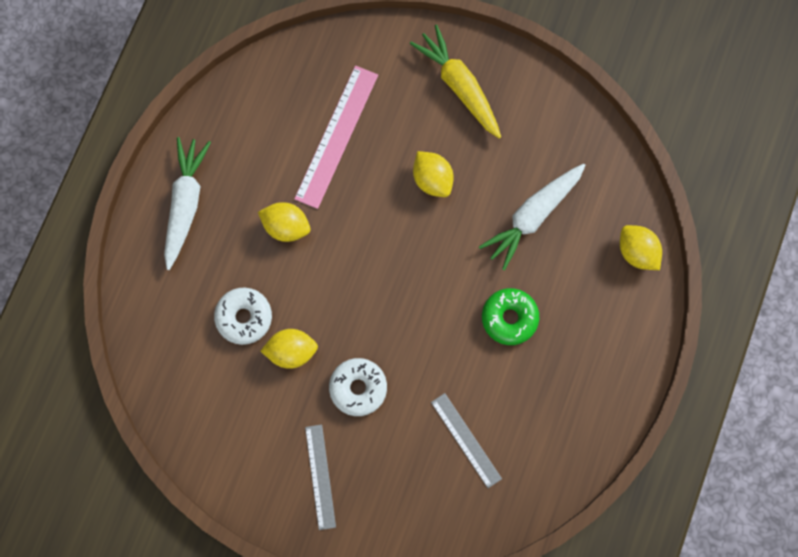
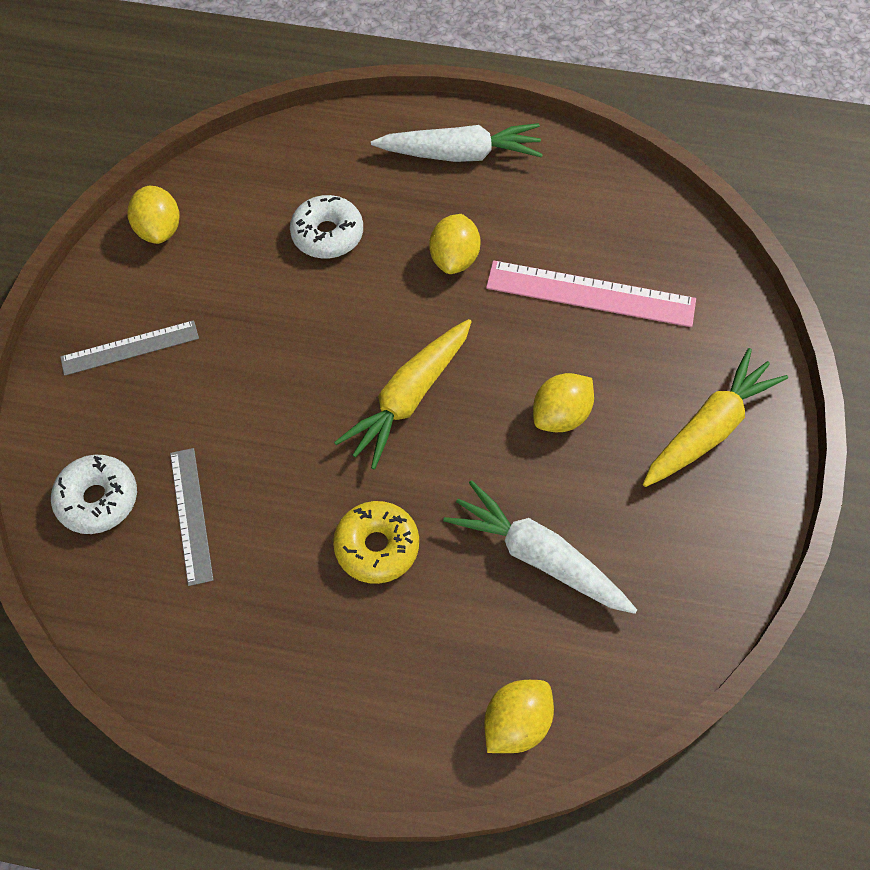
camera: 80 degrees right, 15 degrees down
yellow lemon [261,329,318,369] -> yellow lemon moved to [127,186,180,244]
white donut [329,358,387,416] -> white donut moved to [51,455,137,534]
grey ruler [431,393,502,488] -> grey ruler turned 60 degrees counterclockwise [170,448,213,586]
green donut [482,288,539,345] -> yellow donut [333,501,419,584]
none -> yellow carrot [334,319,472,469]

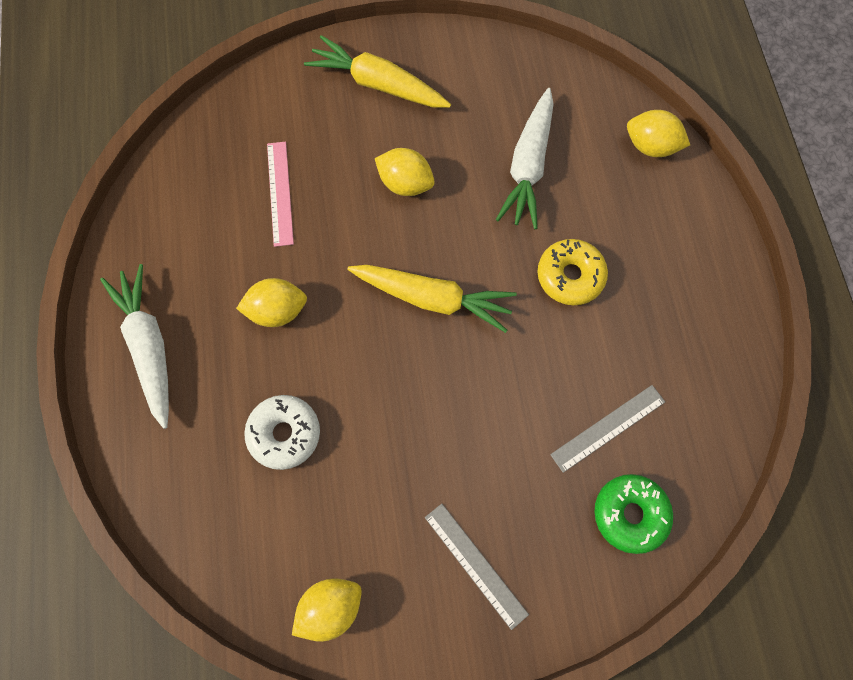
camera: 110 degrees left, 10 degrees up
white donut [51,455,137,534] -> green donut [594,474,673,554]
pink ruler [486,260,696,327] -> pink ruler [267,142,294,247], size x0.64

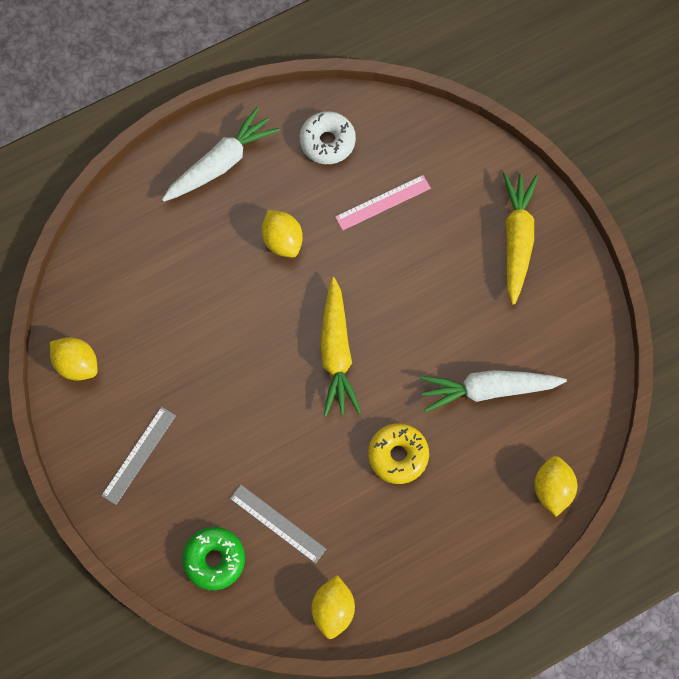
camera: 70 degrees right, 0 degrees up
white donut [244,395,320,470] -> white donut moved to [300,111,356,164]
yellow lemon [375,148,435,196] -> yellow lemon moved to [312,575,355,639]

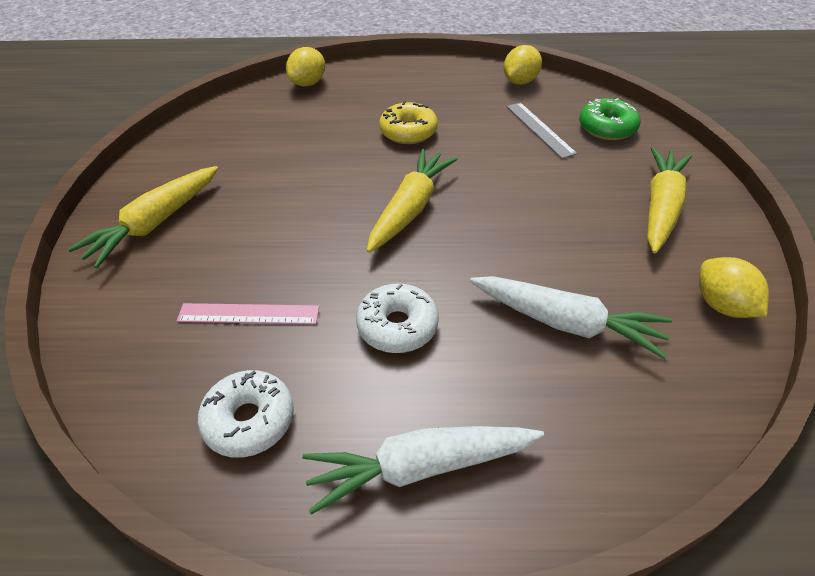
camera: 150 degrees left, 25 degrees down
grey ruler [101,407,176,505] -> yellow carrot [647,147,692,254]
yellow lemon [261,210,303,258] -> white donut [356,283,439,353]
white carrot [420,370,567,412] -> white carrot moved to [470,276,672,359]

